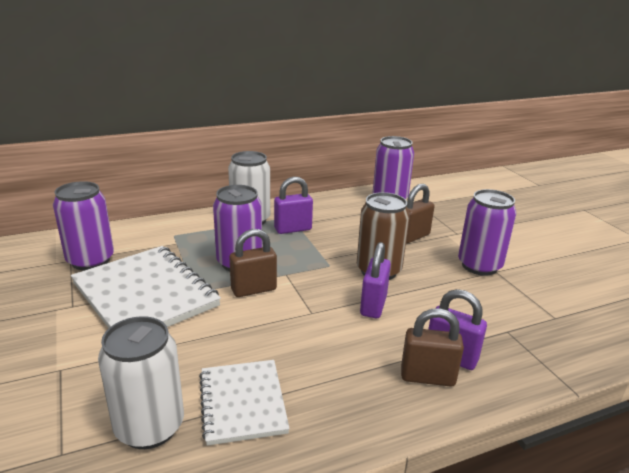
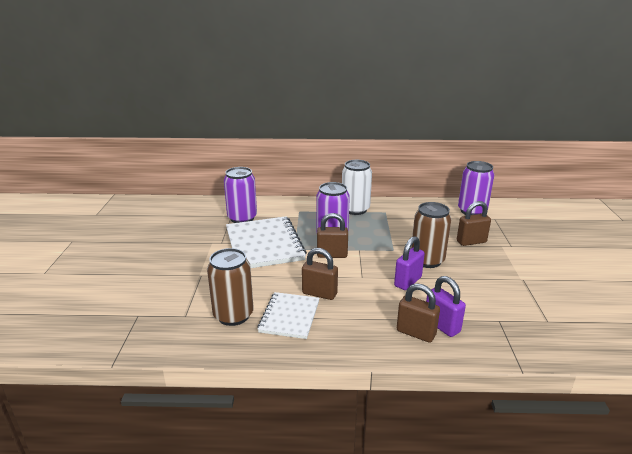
camera: 25 degrees right, 0 degrees up
white can [98,316,184,449] -> brown can [207,248,254,326]
purple padlock [274,177,313,234] -> none
purple can [458,189,516,276] -> none
none -> brown padlock [302,248,338,300]

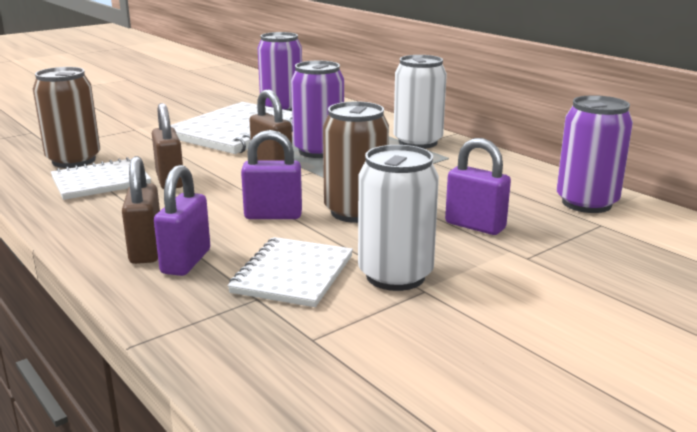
camera: 50 degrees right, 5 degrees down
brown padlock [457,201,491,246] -> purple padlock [445,138,511,235]
none -> white notebook [228,237,353,307]
none -> white can [358,145,439,291]

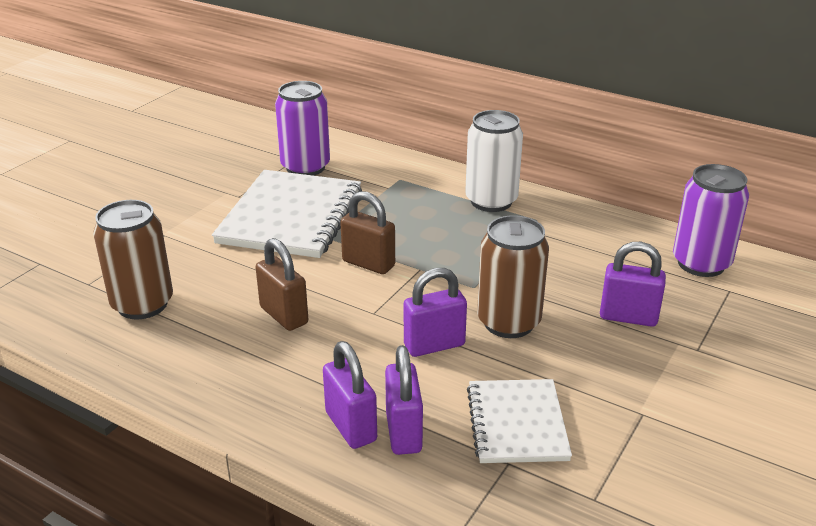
camera: 20 degrees left, 10 degrees up
white notebook [51,157,151,200] -> none
brown padlock [122,156,160,264] -> purple padlock [323,341,377,449]
purple can [291,61,344,158] -> none
white can [358,145,439,291] -> none

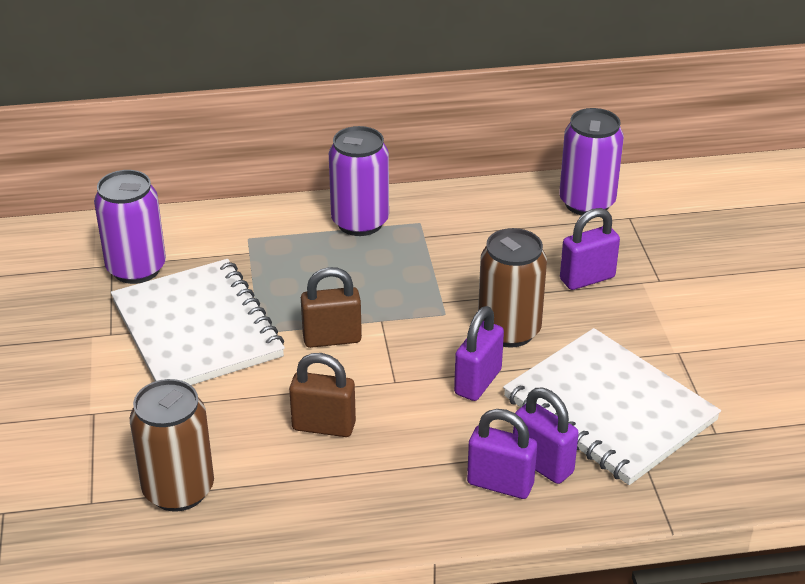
camera: 40 degrees left, 5 degrees up
white can [465,110,523,212] -> purple can [329,126,389,236]
white notebook [467,379,572,463] -> white notebook [503,328,721,485], size x1.67

